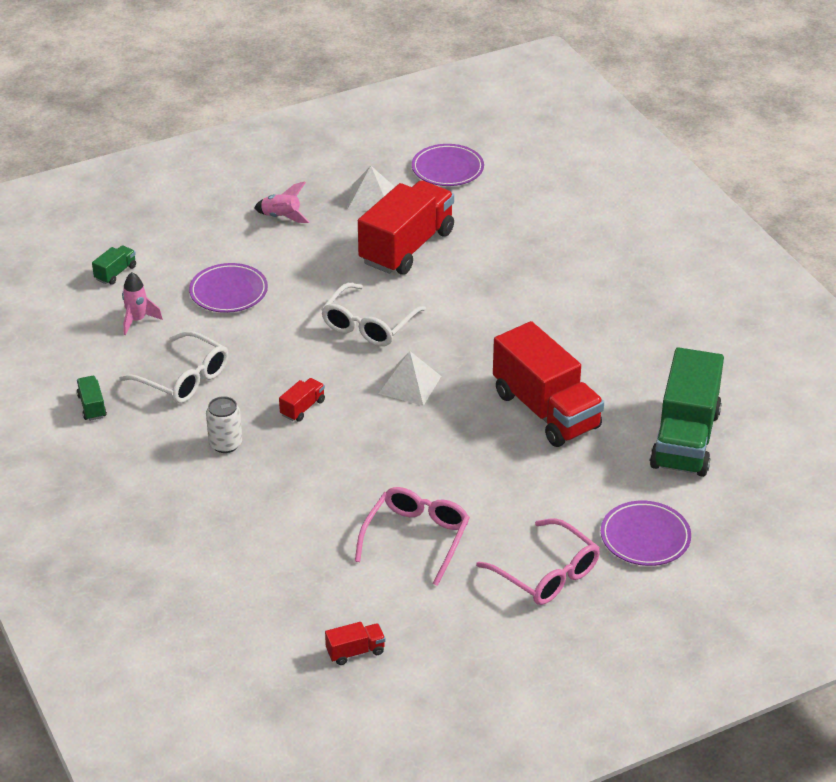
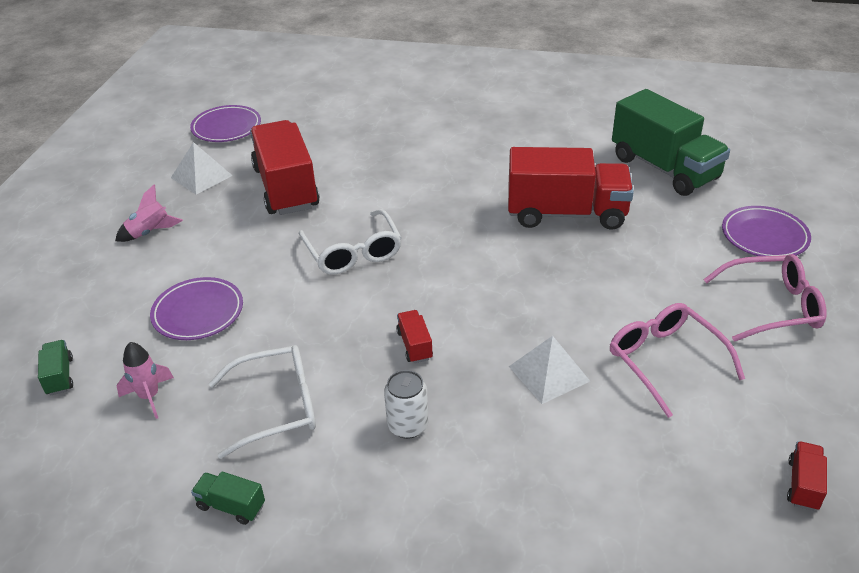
camera: 50 degrees left, 0 degrees up
white pyramid [378,351,441,406] -> white pyramid moved to [509,336,590,404]

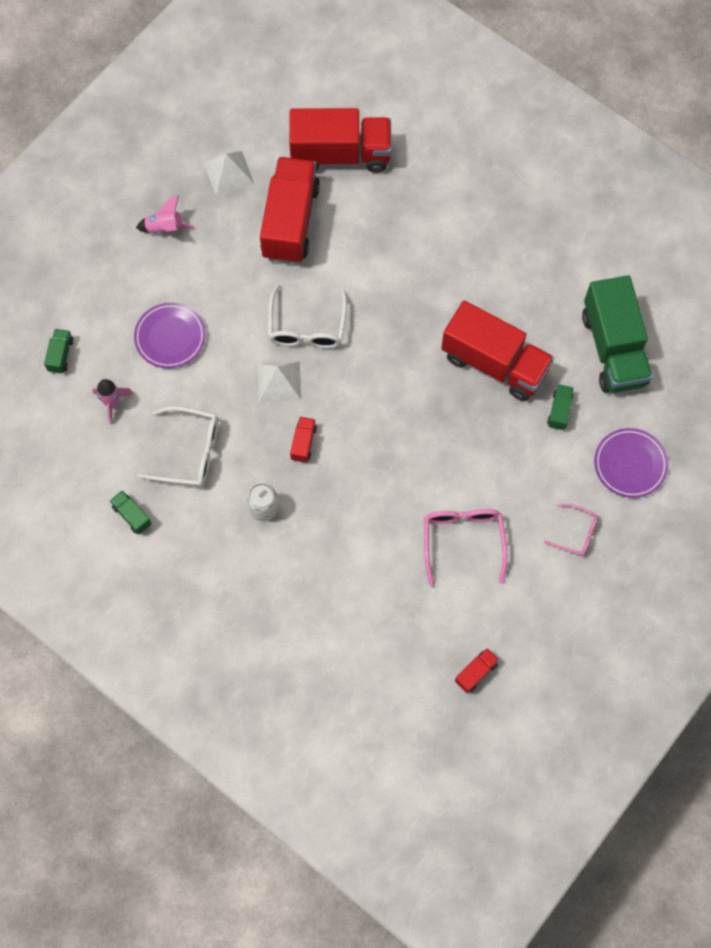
camera: 25 degrees right, 30 degrees up
purple plate [190,105,261,142] -> none
white pyramid [509,336,590,404] -> white pyramid moved to [258,361,301,403]
pink glasses [703,254,827,342] -> pink glasses [544,504,598,556], size x0.59
none -> red truck [289,108,392,173]
none -> green truck [547,384,574,430]

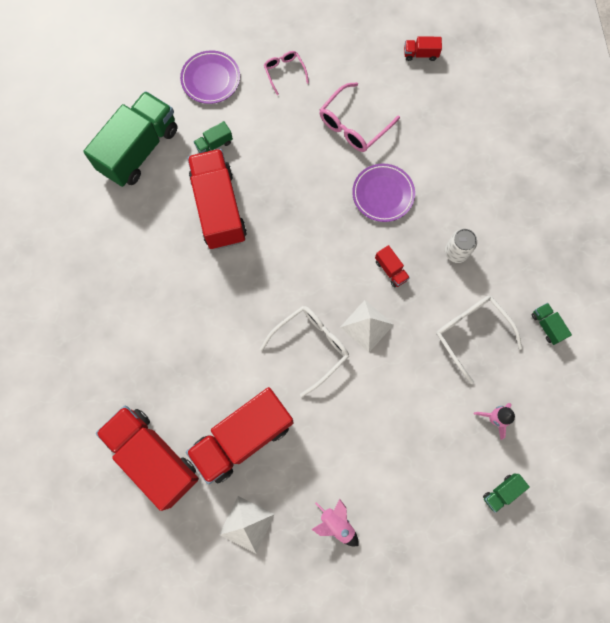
camera: 135 degrees left, 5 degrees up
green truck [110,490,152,535] -> green truck turned 150 degrees clockwise [532,303,572,345]
purple plate [134,302,206,369] -> purple plate moved to [352,163,415,222]
red truck [290,417,317,463] -> red truck turned 90 degrees counterclockwise [375,245,410,288]

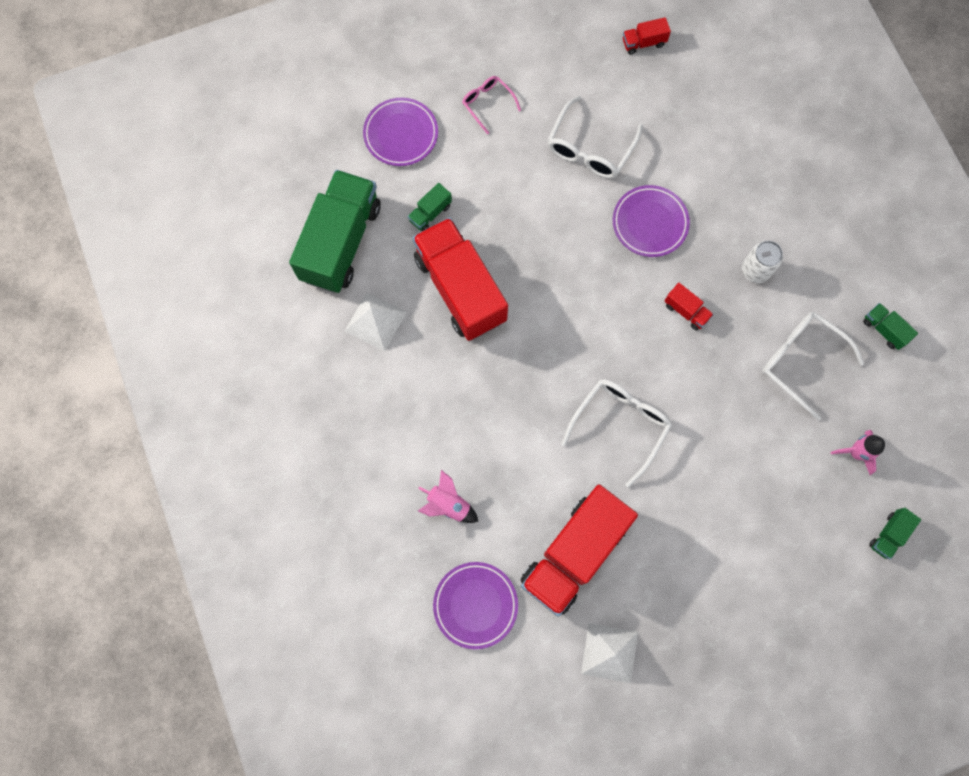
camera: 15 degrees left, 0 degrees up
red truck [96,406,199,511] -> purple plate [433,562,518,649]
pink rocket [311,499,359,546] -> pink rocket moved to [418,470,479,523]
pink glasses [319,82,400,152] -> white glasses [547,96,643,179]
white pyramid [340,300,394,352] -> white pyramid moved to [345,292,407,351]

